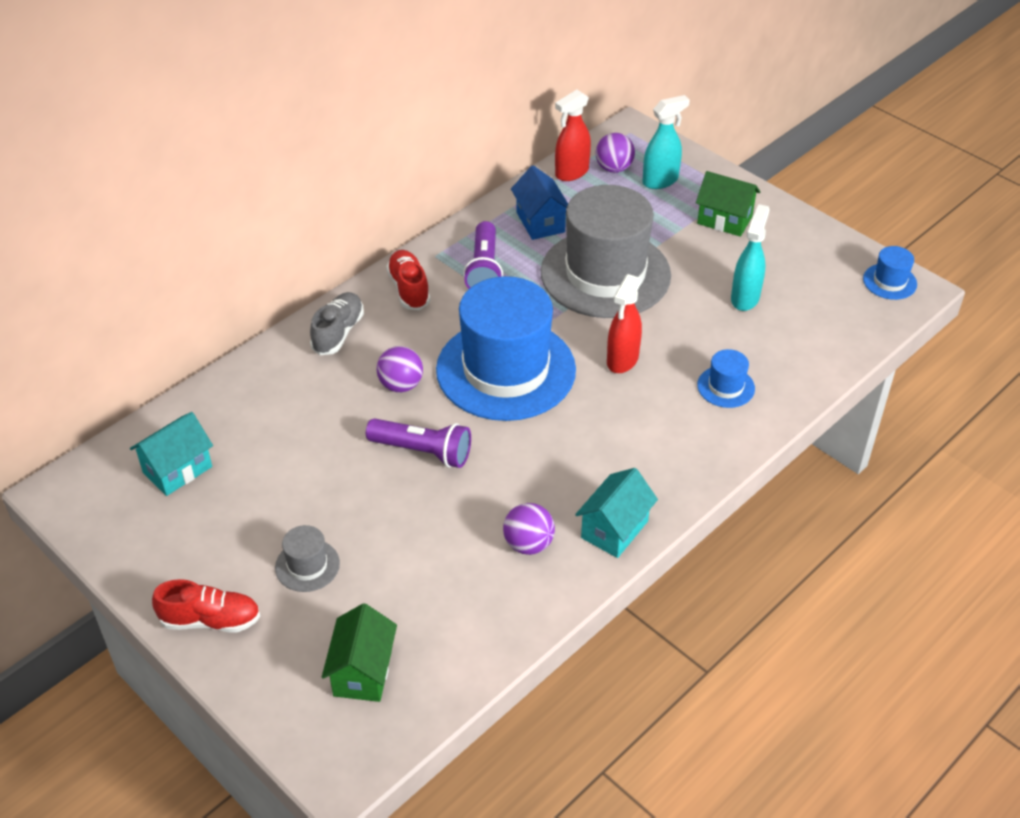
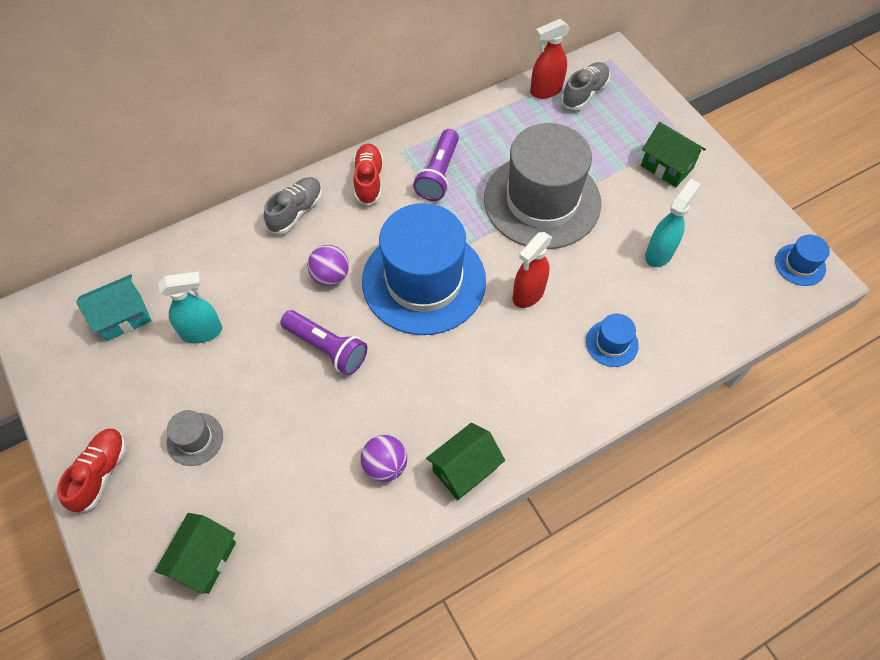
camera: 15 degrees right, 15 degrees up
red shoe [152,579,260,633] -> red shoe turned 90 degrees counterclockwise [57,429,126,513]
blue house [511,165,568,240] -> none
turquoise house [575,468,658,558] -> green house [426,423,505,500]
purple ball [596,133,635,173] -> grey shoe [561,62,610,110]
turquoise spray bottle [643,95,690,189] -> turquoise spray bottle moved to [158,271,222,344]

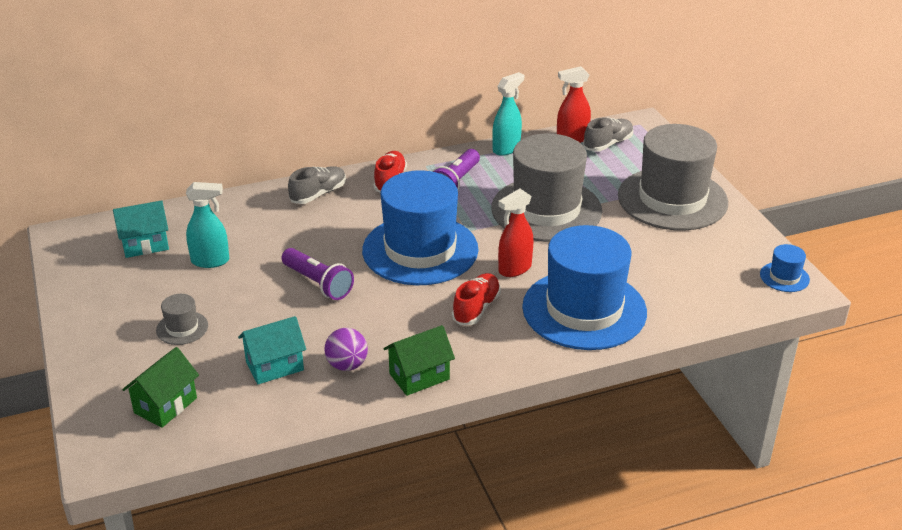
camera: 10 degrees right, 25 degrees down
red shoe [57,429,126,513] -> red shoe moved to [452,273,501,325]
purple ball [308,245,349,286] -> none
blue hat [586,313,639,367] -> blue hat [522,225,647,350], size x2.46
green house [641,122,706,187] -> grey hat [618,124,728,230]
turquoise spray bottle [645,179,700,267] -> turquoise spray bottle moved to [492,72,524,156]
none -> turquoise house [238,316,306,384]

